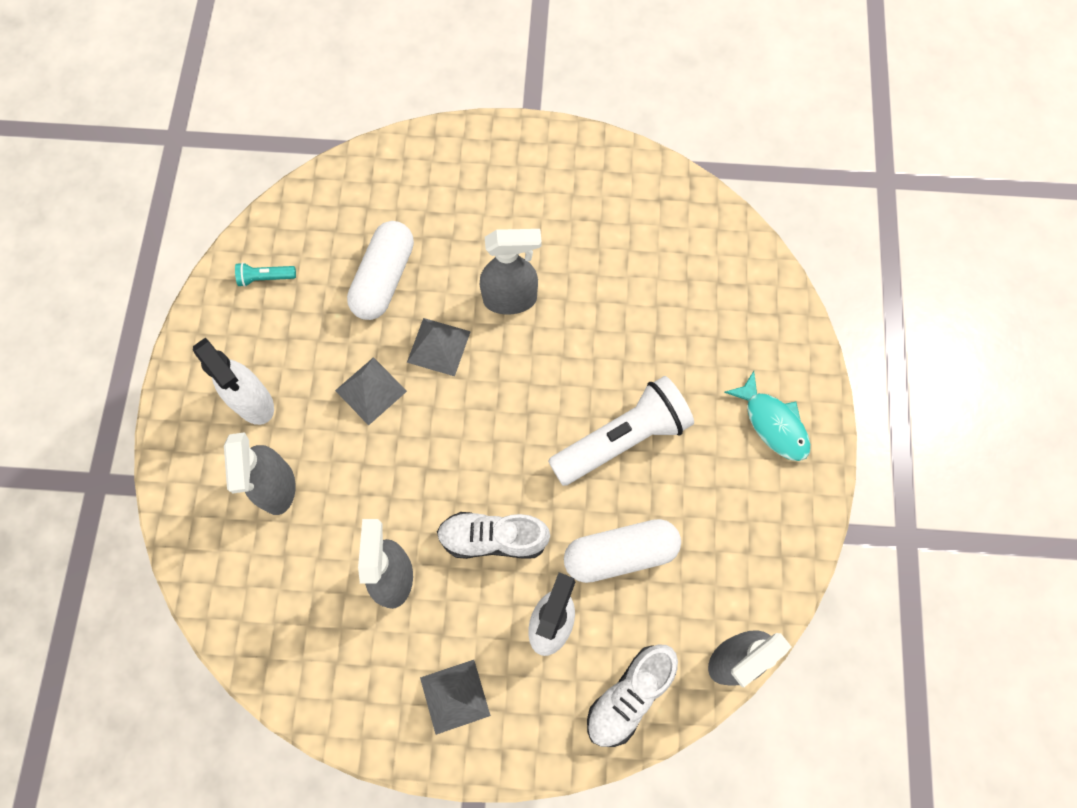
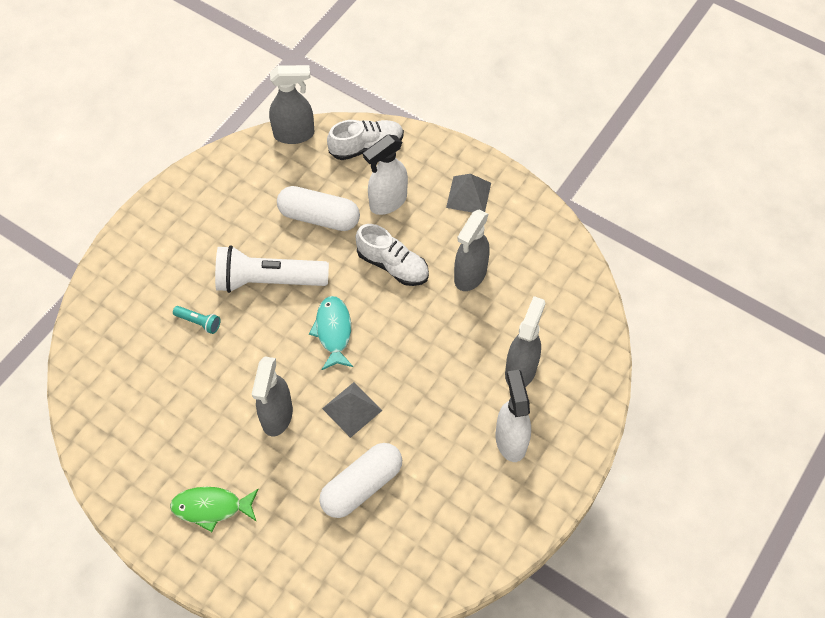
camera: 150 degrees left, 10 degrees down
turquoise flashlight [235,262,296,287] -> turquoise flashlight moved to [173,306,221,334]
grey pyramid [335,357,407,425] -> none
grey spray bottle [480,229,542,315] -> grey spray bottle turned 105 degrees counterclockwise [252,356,293,436]
turquoise fish [724,371,811,461] -> turquoise fish moved to [309,296,353,370]
none -> green fish [170,487,258,532]

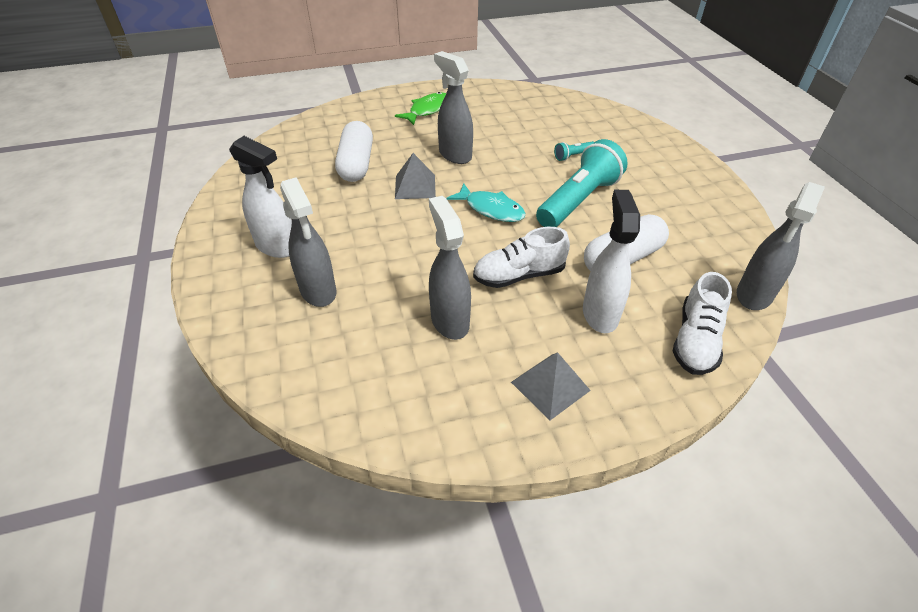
camera: 130 degrees right, 15 degrees down
white flashlight [215,245,329,293] -> turquoise flashlight [536,139,628,227]

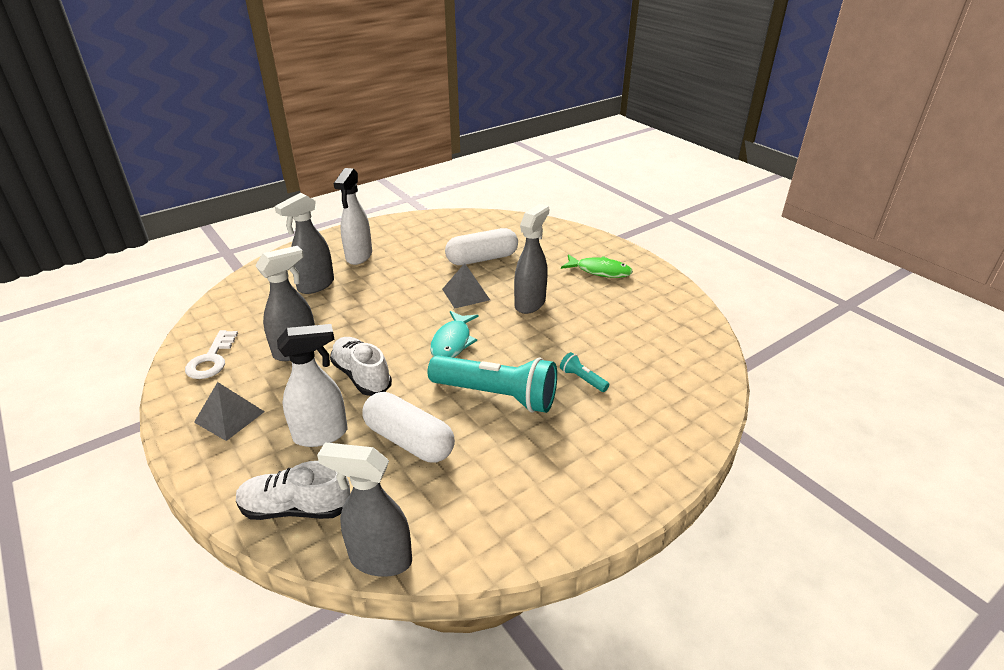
camera: 70 degrees right, 10 degrees down
none -> white key [185,330,238,379]

